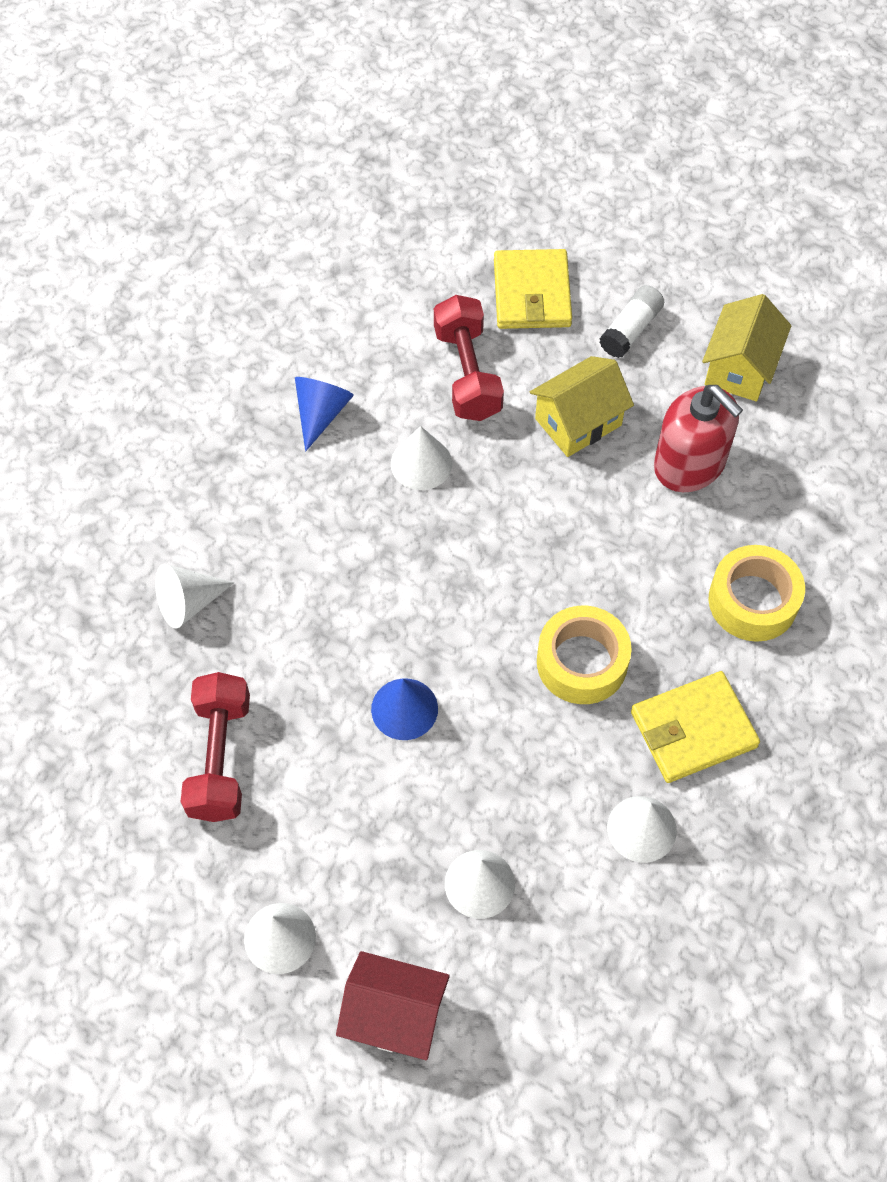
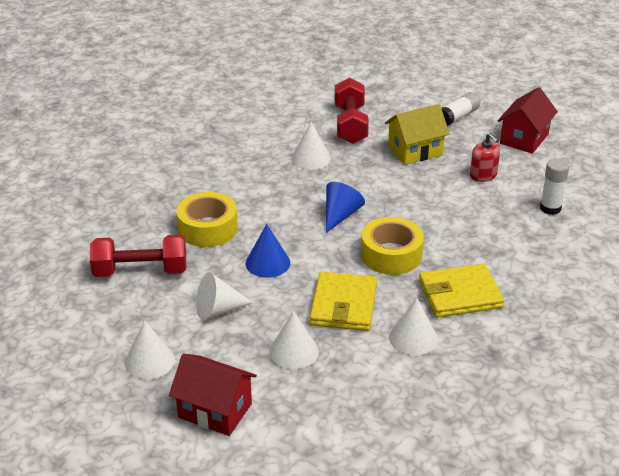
camera: 10 degrees right, 25 degrees down
white cone [155,564,234,629] -> white cone moved to [196,272,253,320]
red dumbbell [181,672,250,822] -> red dumbbell turned 75 degrees clockwise [90,235,186,277]
blue cone [295,377,354,452] -> blue cone moved to [326,182,365,233]
yellow wallet [494,249,572,329] -> yellow wallet moved to [310,272,377,331]
red soap dispenser [654,385,743,492] -> red soap dispenser [470,133,500,182], size x0.56
yellow house [702,294,791,401] -> red house [497,87,558,154]
yellow tape [709,545,805,642] -> yellow tape moved to [177,192,238,247]
none -> white glue stick [540,158,569,215]

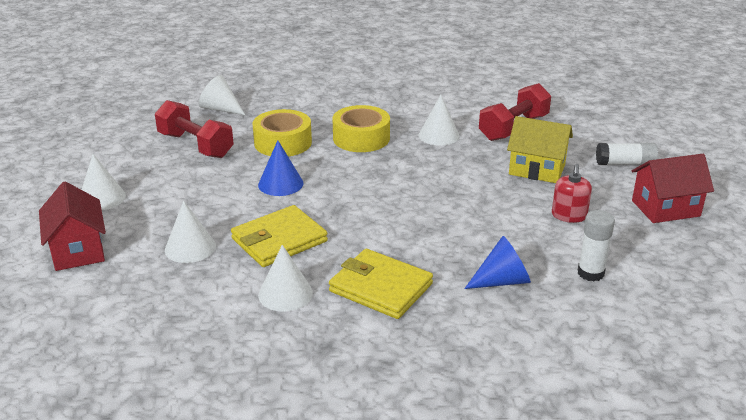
camera: 45 degrees right, 5 degrees down
white cone [196,272,253,320] -> white cone moved to [199,75,245,115]
blue cone [326,182,365,233] -> blue cone moved to [464,236,531,289]
yellow tape [361,217,424,275] -> yellow tape moved to [333,105,390,152]

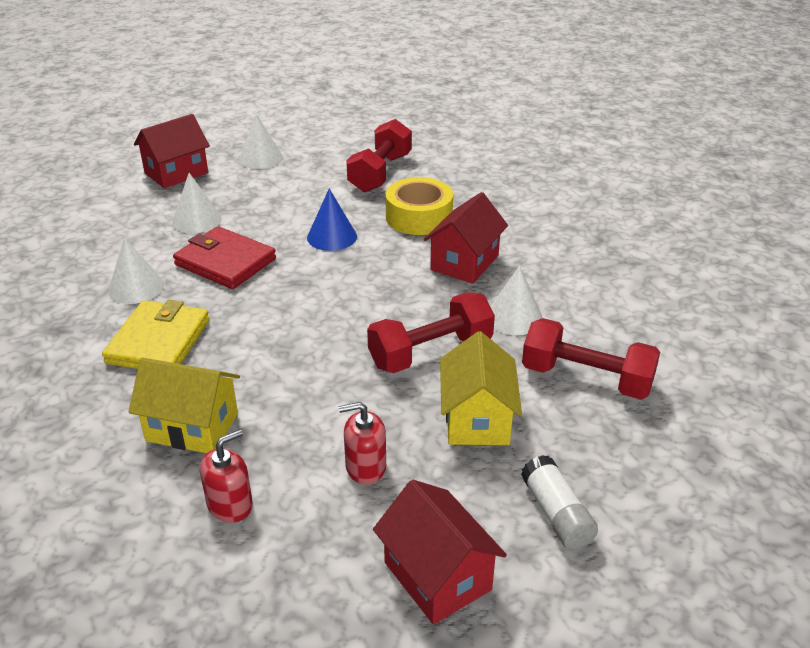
camera: 70 degrees right, 5 degrees up
white cone [199,75,245,115] -> none
yellow wallet [231,205,328,267] -> red wallet [173,226,276,289]
yellow tape [333,105,390,152] -> red house [424,192,508,284]
blue cone [464,236,531,289] -> yellow house [129,357,240,453]
white glue stick [577,210,615,281] -> red soap dispenser [200,429,253,523]
none -> red dumbbell [367,292,495,373]

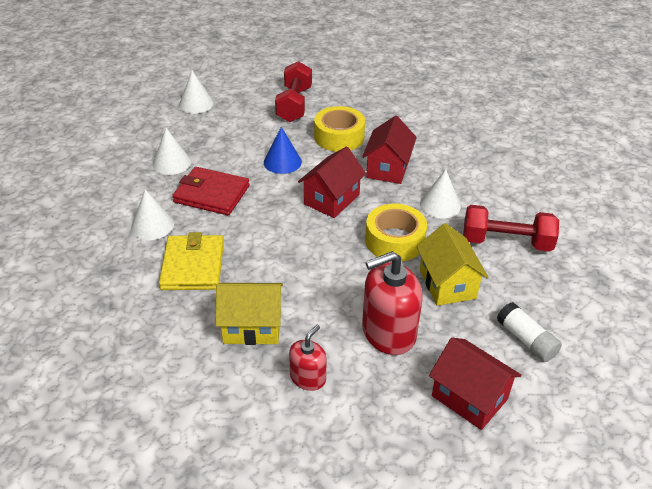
camera: 15 degrees left, 5 degrees up
red house [134,114,210,188] -> red house moved to [298,147,366,218]
red soap dispenser [339,402,386,485] -> red soap dispenser [362,251,423,355], size x1.79
red dumbbell [367,292,495,373] -> yellow tape [365,204,427,262]

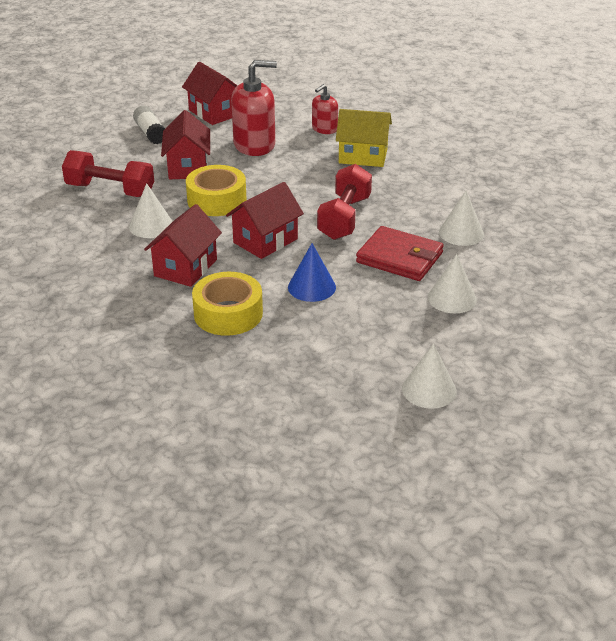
camera: 170 degrees left, 5 degrees down
yellow wallet [159,232,224,290] -> none
red dumbbell [275,61,312,122] -> red dumbbell moved to [317,164,372,240]
yellow house [416,223,489,306] -> red house [161,110,210,179]

